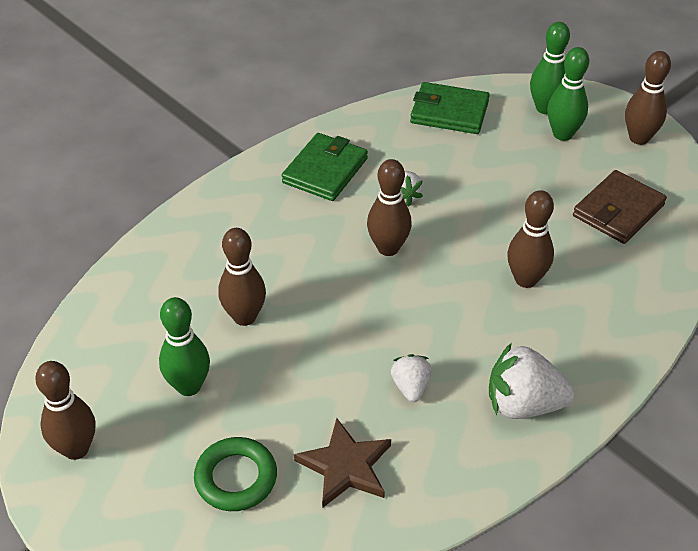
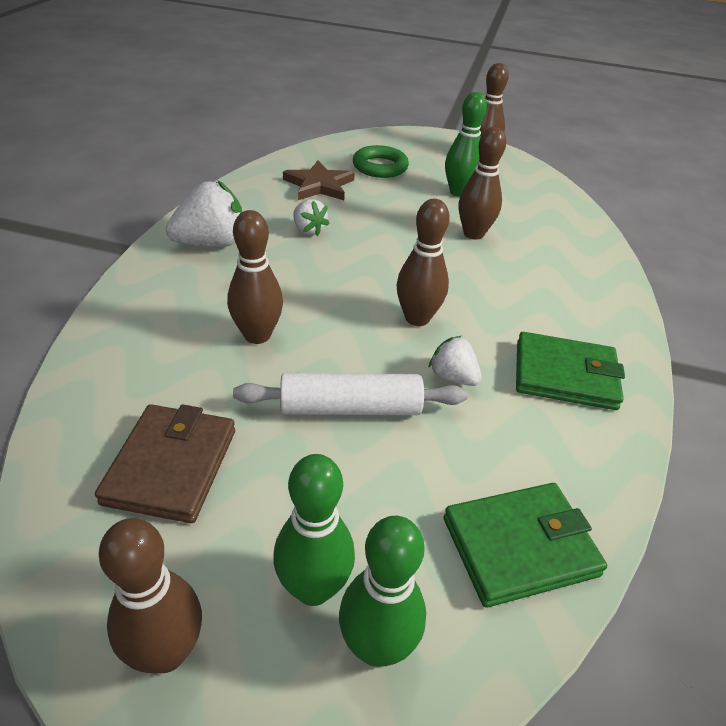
camera: 145 degrees right, 5 degrees down
green wallet [282,133,368,201] -> green wallet turned 75 degrees counterclockwise [516,332,625,410]
none -> white rolling pin [233,372,468,415]

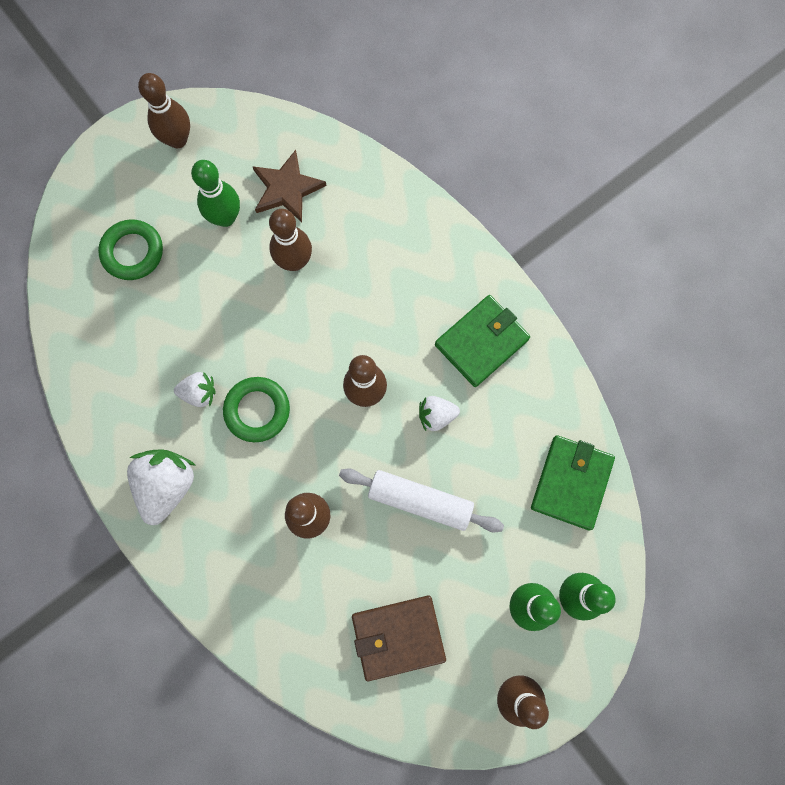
camera: 50 degrees left, 35 degrees up
brown wallet [95,404,235,523] -> brown wallet turned 60 degrees counterclockwise [352,596,446,681]
white rolling pin [233,372,468,415] -> white rolling pin turned 75 degrees clockwise [339,468,504,533]
brown star [283,160,355,200] -> brown star moved to [252,150,327,222]
none -> green ring [223,377,290,442]

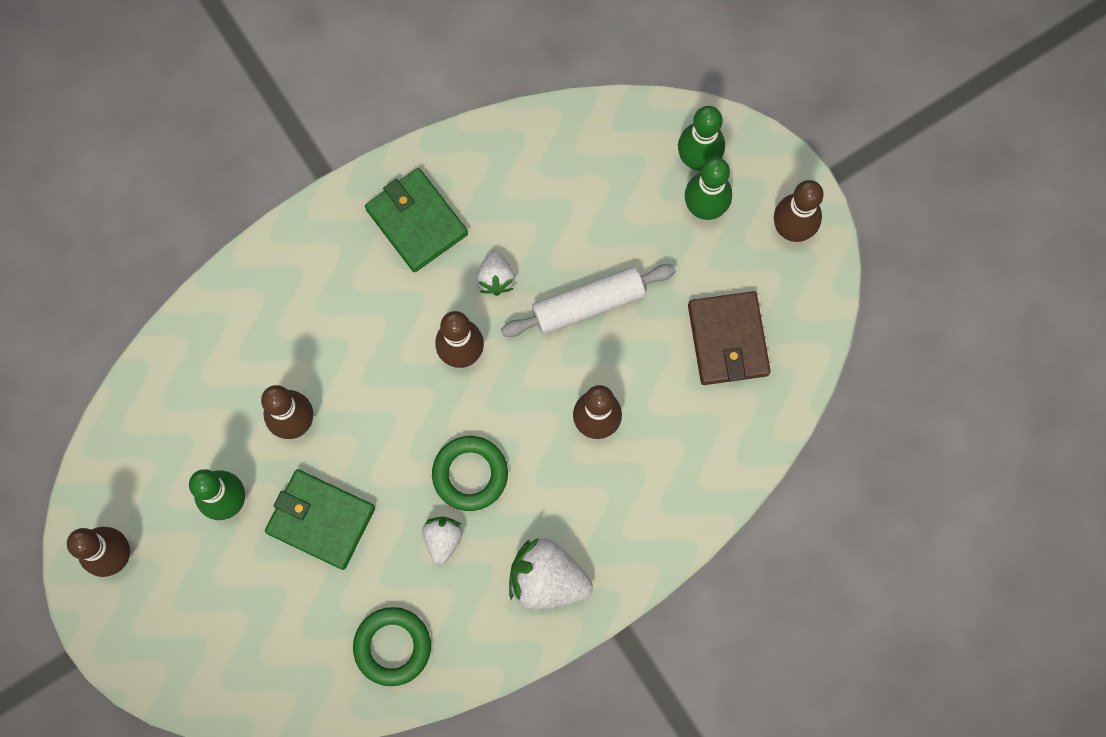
camera: 85 degrees left, 0 degrees up
green ring [98,219,163,280] -> green ring moved to [353,607,431,686]
brown star [252,150,327,222] -> none
white rolling pin [339,468,504,533] -> white rolling pin turned 45 degrees clockwise [501,264,676,337]
green wallet [531,435,615,530] -> green wallet moved to [265,469,375,570]

